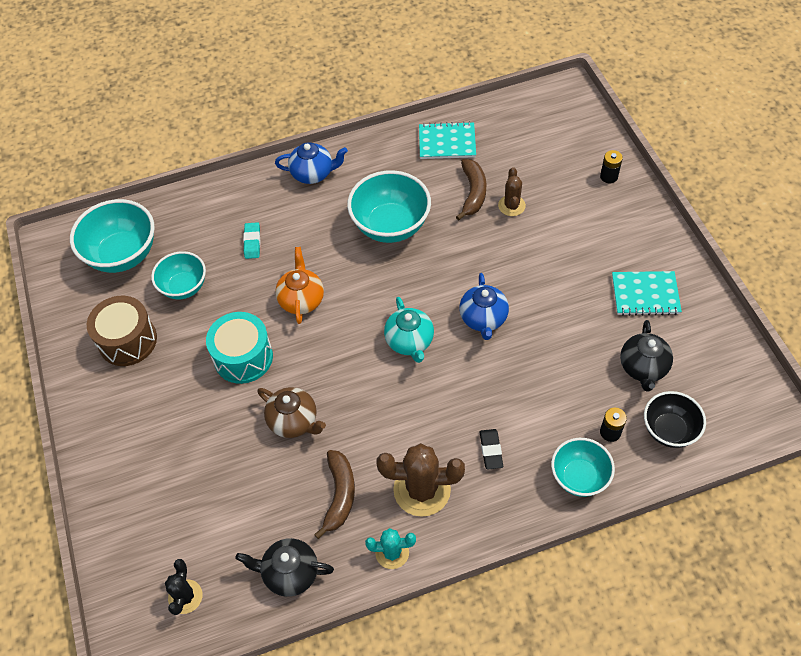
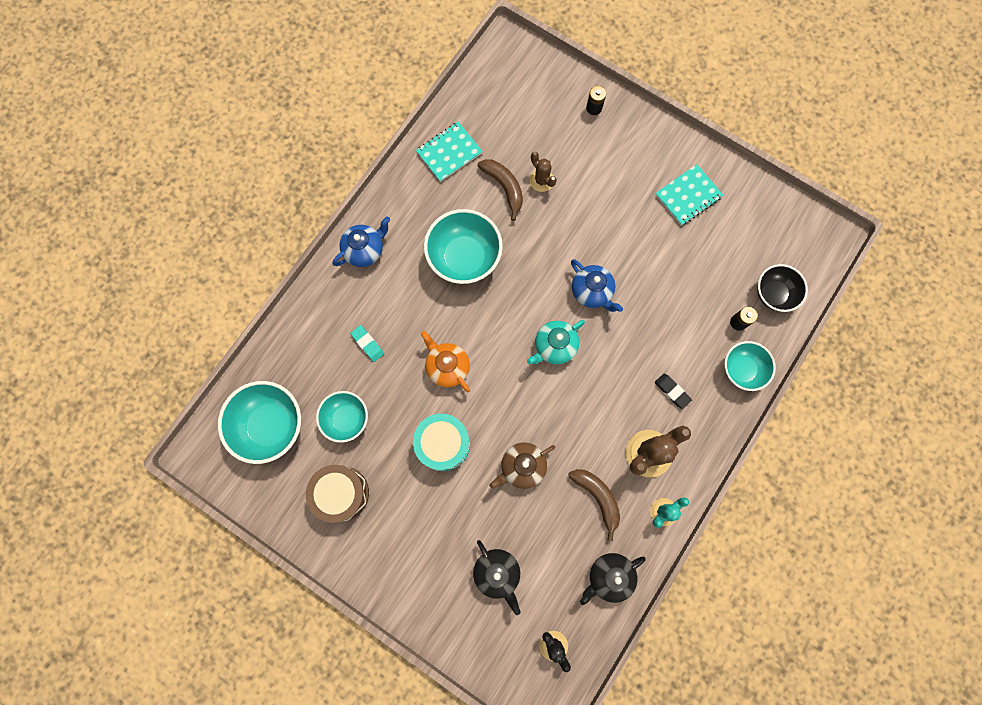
camera: 40 degrees left, 20 degrees up
brown teapot [257,387,326,438] -> brown teapot turned 150 degrees clockwise [489,443,555,489]
turquoise teapot [384,297,434,363] -> turquoise teapot turned 105 degrees clockwise [527,320,585,364]
black teapot [620,320,673,392] -> black teapot moved to [473,540,521,615]

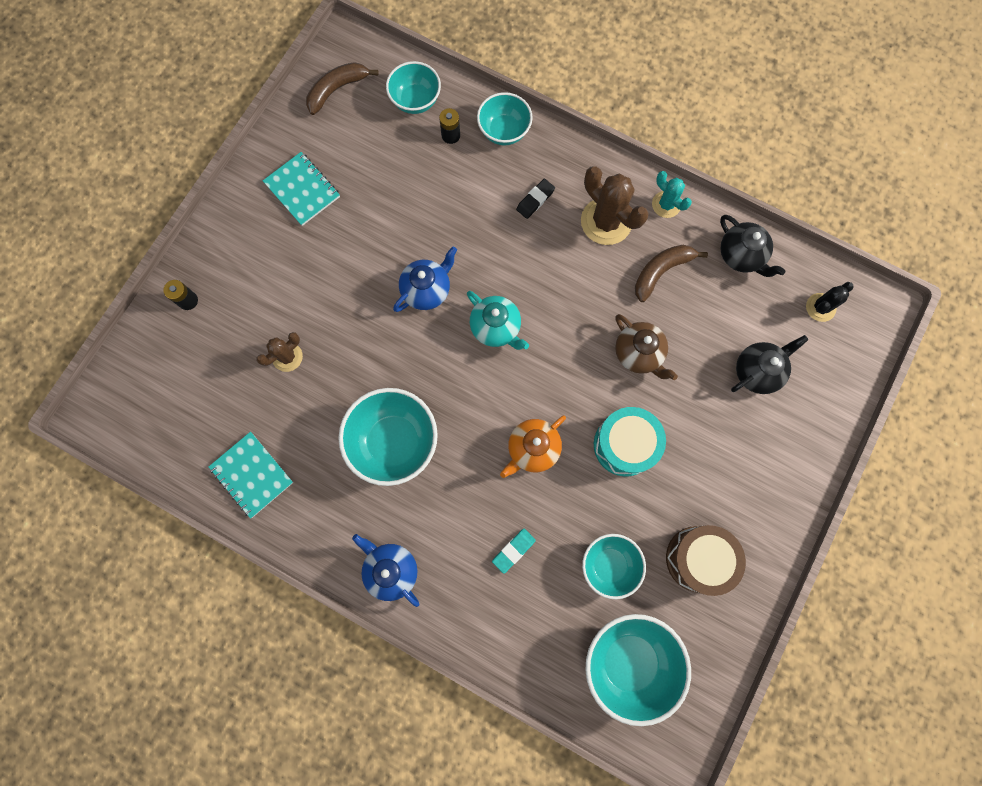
camera: 95 degrees left, 0 degrees up
brown banana [478,159,523,221] -> brown banana moved to [306,62,379,115]
black bowl [757,264,808,312] -> turquoise bowl [386,61,441,114]

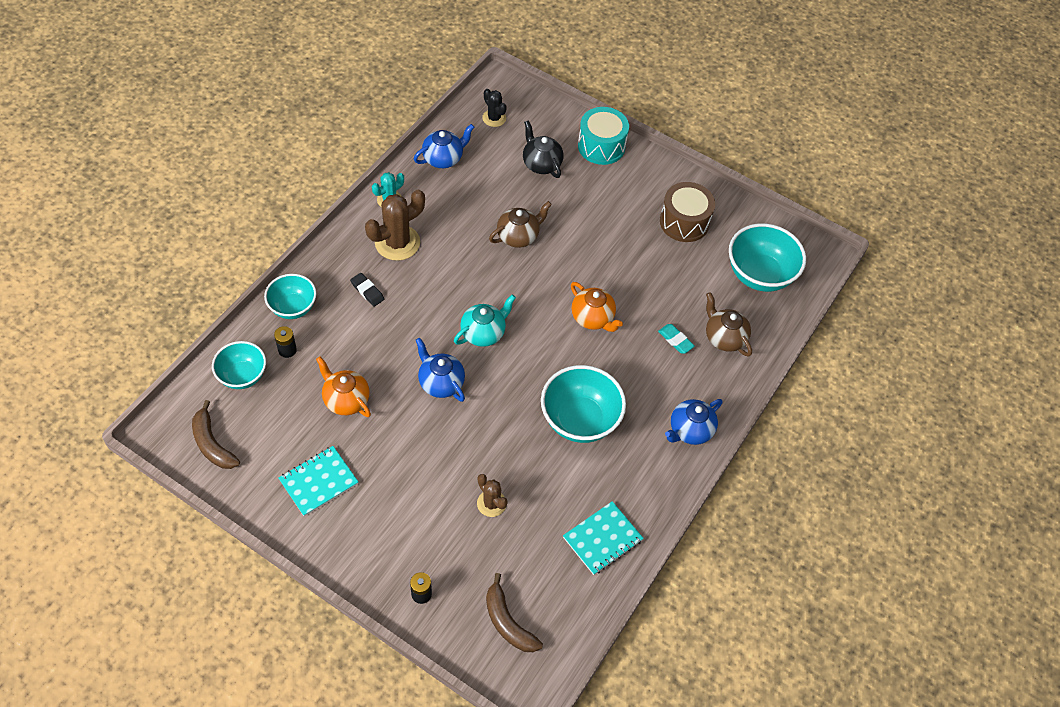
camera: 90 degrees left, 20 degrees down
turquoise bowl [582,534,646,599] -> none
turquoise drum [594,407,666,477] -> turquoise drum moved to [578,107,629,165]
brown banana [635,245,708,302] -> brown banana moved to [486,573,543,652]
black teapot [720,215,785,277] -> blue teapot [414,124,474,168]
none -> orange teapot [316,356,371,417]
none -> brown teapot [706,292,752,357]

